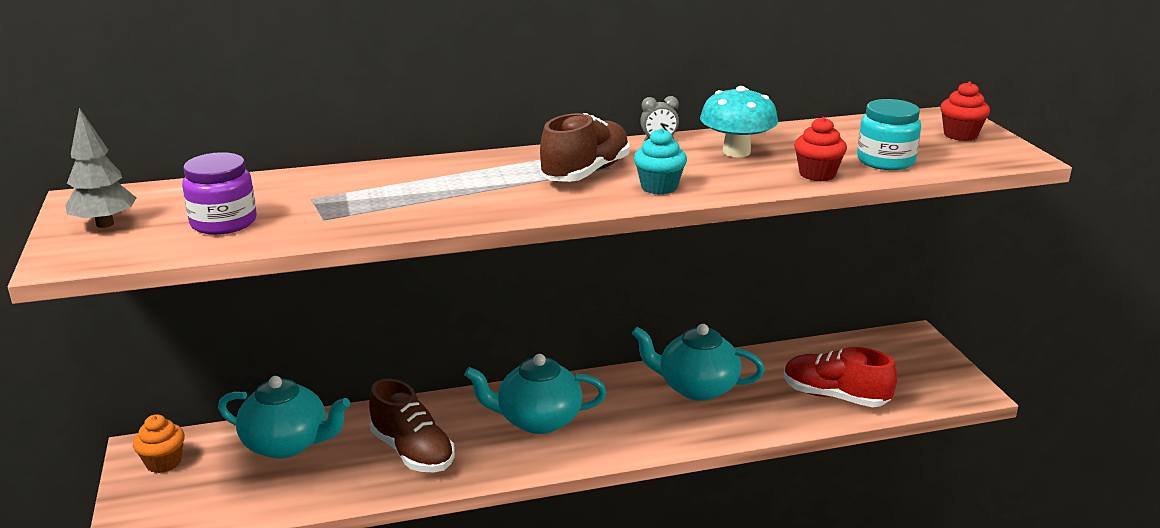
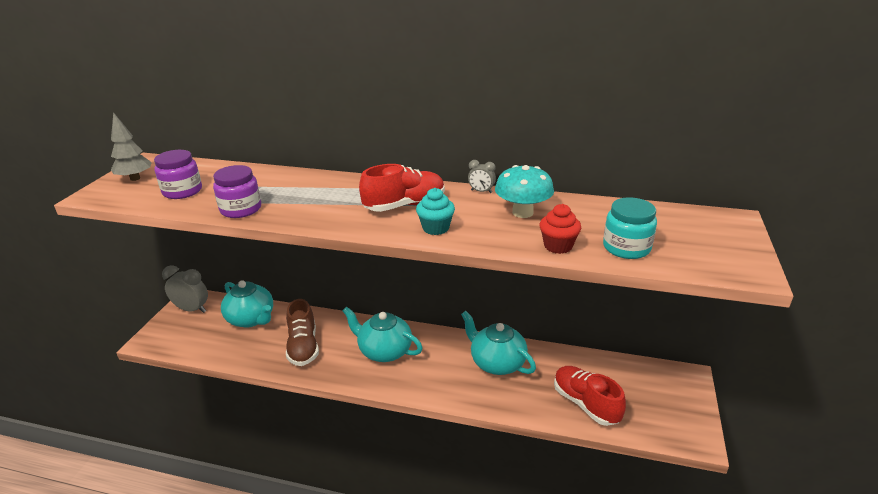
camera: 30 degrees right, 5 degrees up
orange cupcake [133,414,185,473] -> grey clock [162,265,208,313]
brown shoe [540,113,630,182] -> red shoe [359,164,445,212]
red cupcake [940,81,990,141] -> none
none -> purple jar [213,165,261,218]

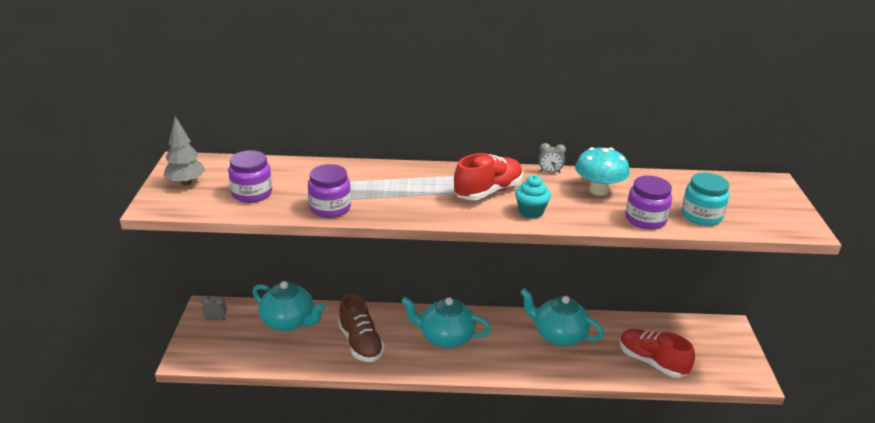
camera: 15 degrees left, 0 degrees up
grey clock [162,265,208,313] -> grey clock [201,295,227,321], size x0.52
red cupcake [540,204,581,254] -> purple jar [625,176,672,230]

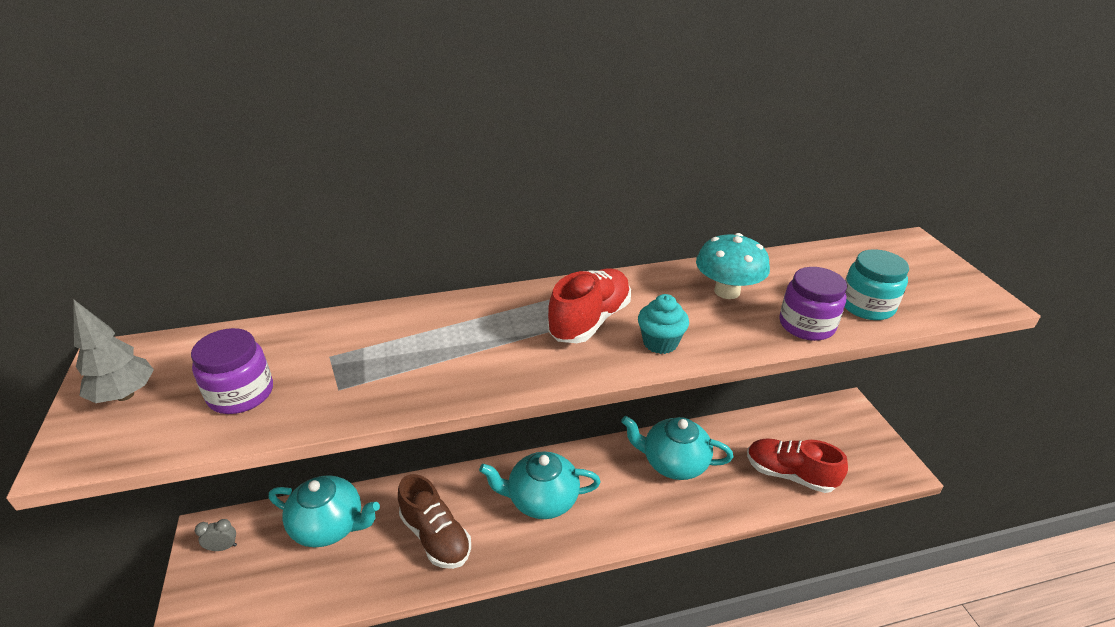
camera: 15 degrees left, 5 degrees up
purple jar [308,164,351,218] -> none
grey clock [539,143,566,173] -> none

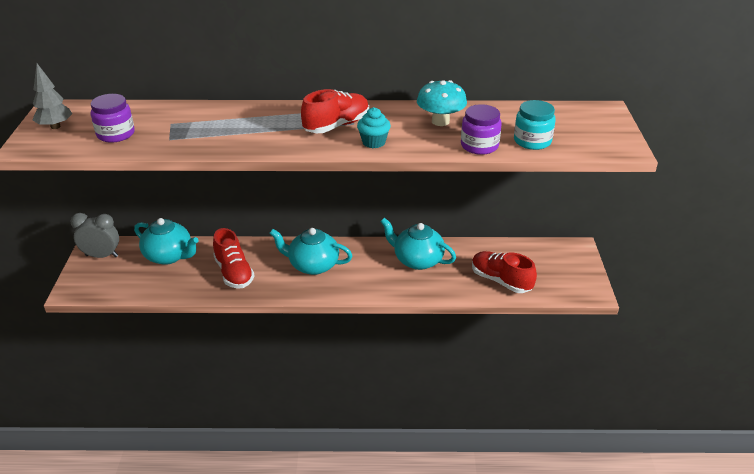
camera: 15 degrees right, 0 degrees up
grey clock [195,519,237,551] -> grey clock [71,213,119,258], size x1.93
brown shoe [398,474,471,569] -> red shoe [213,228,255,288]

